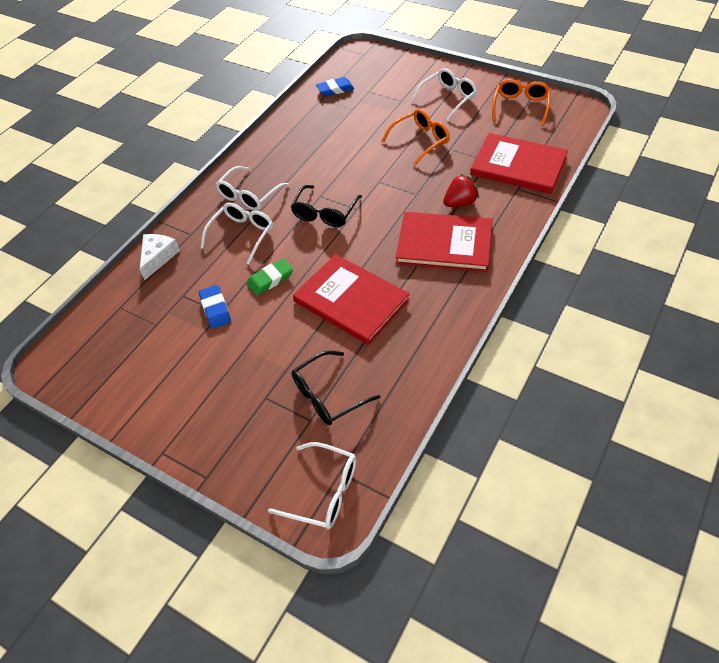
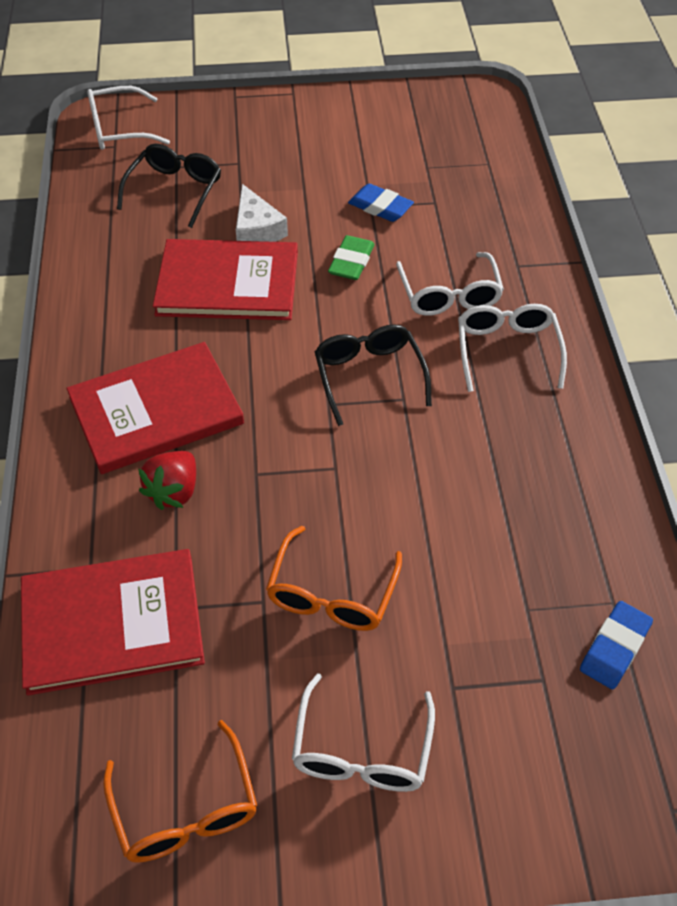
camera: 140 degrees right, 0 degrees up
white cheese [140,234,180,280] -> white cheese moved to [236,184,288,242]

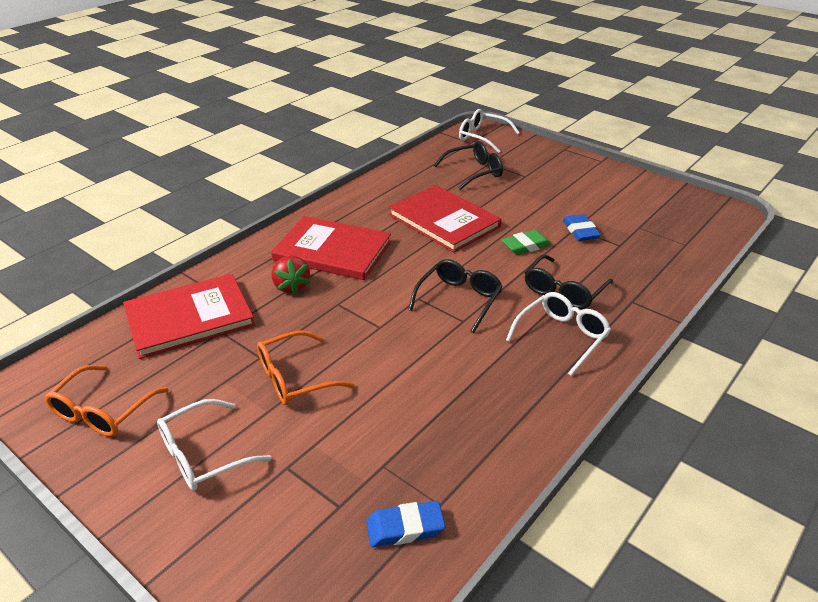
camera: 45 degrees right, 15 degrees down
red book [21,549,205,696] -> red book turned 60 degrees counterclockwise [123,274,255,359]
red strawberry [138,451,196,510] -> red strawberry turned 90 degrees counterclockwise [272,255,311,295]
white cheese [236,184,288,242] -> none
white glasses [396,252,504,316] -> black glasses [525,254,613,309]

